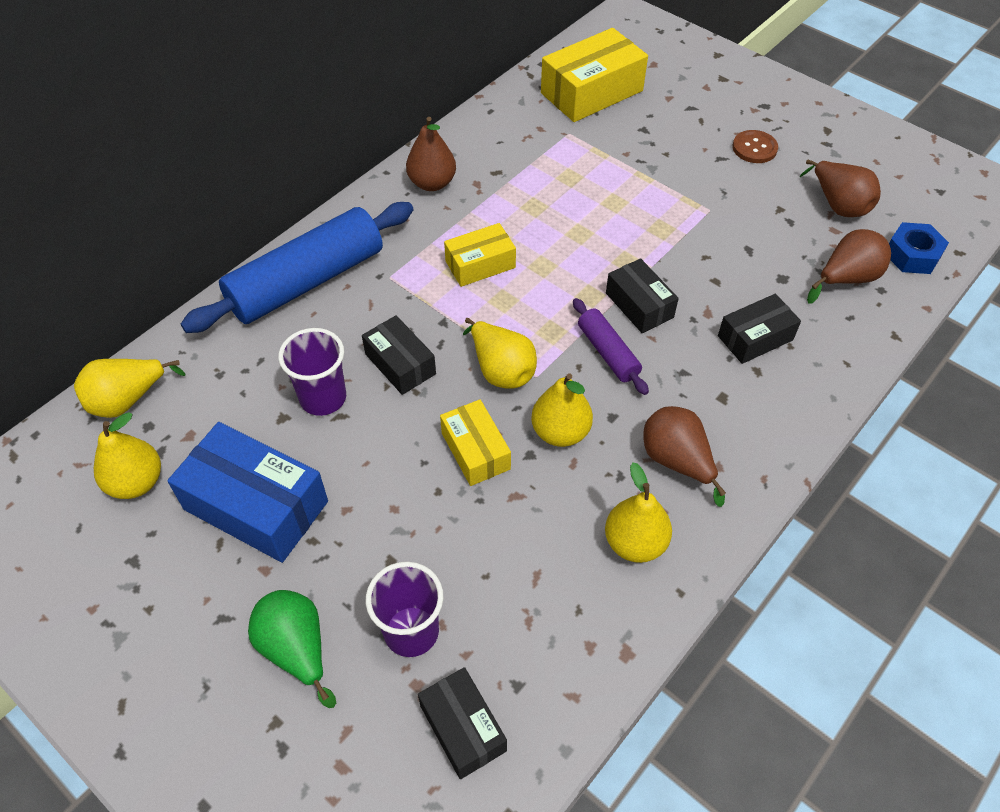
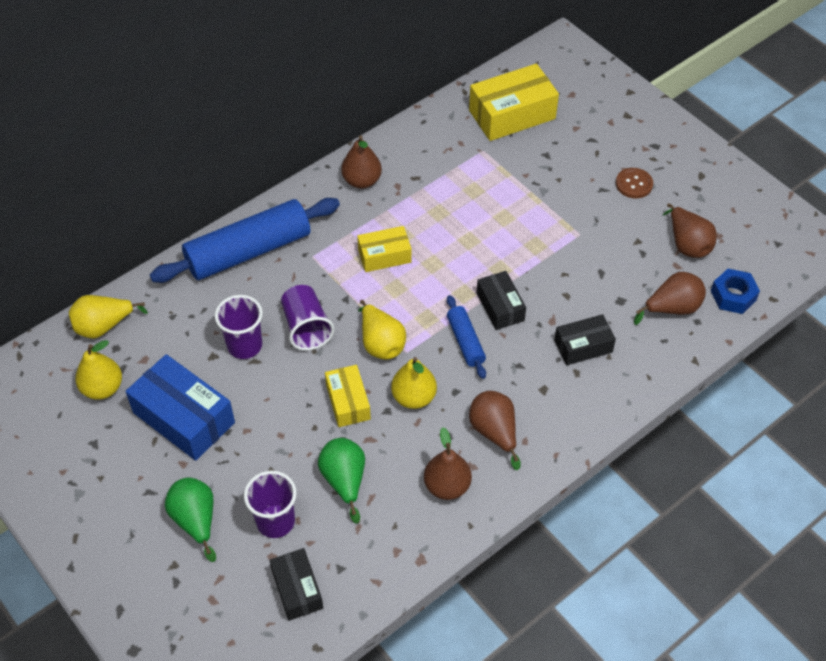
camera: 10 degrees right, 0 degrees up
black box [362,315,436,395] -> purple cup [281,285,335,350]
purple rolling pin [573,298,649,395] -> blue rolling pin [447,295,486,379]
yellow pear [605,462,672,563] -> brown pear [424,427,472,500]
none -> green pear [318,438,365,523]

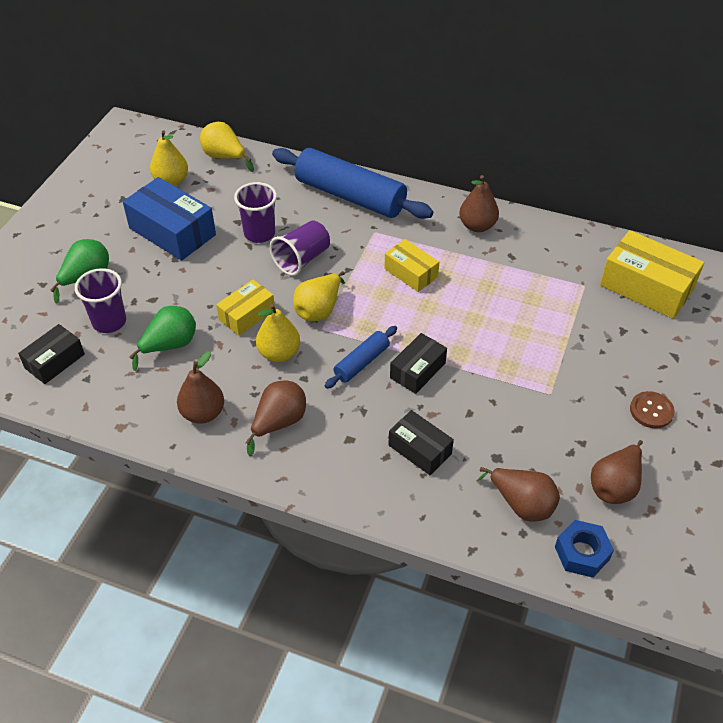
camera: 60 degrees right, 5 degrees down
blue box [125,354,235,461] -> blue box turned 60 degrees counterclockwise [123,177,216,261]

